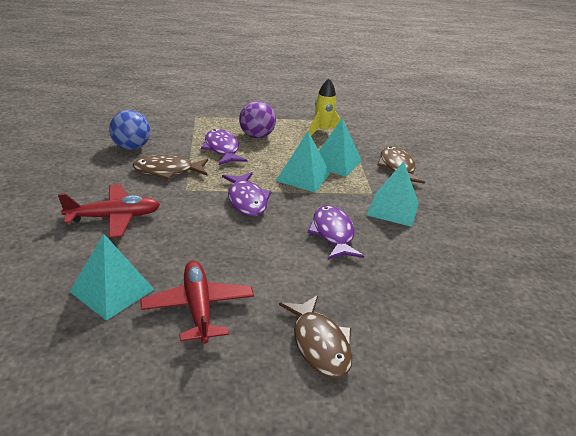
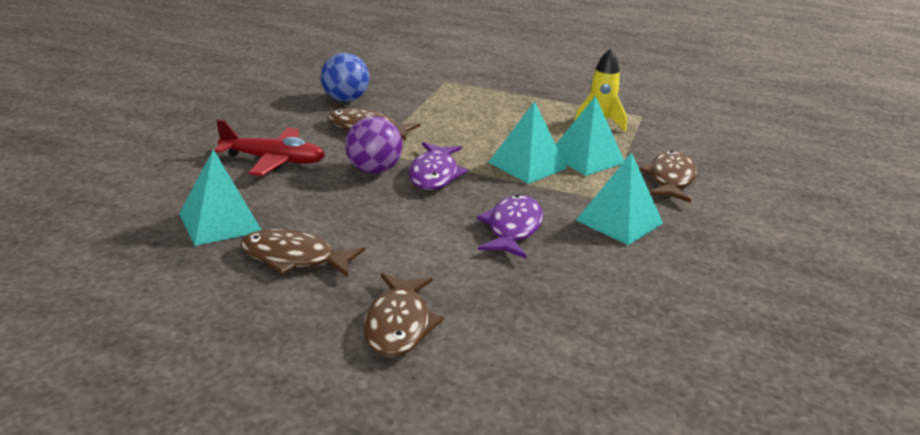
camera: 25 degrees right, 5 degrees down
red plane [140,261,254,344] -> brown fish [240,229,365,277]
purple fish [201,129,248,165] -> none
purple ball [239,101,276,138] -> purple ball moved to [345,116,403,174]

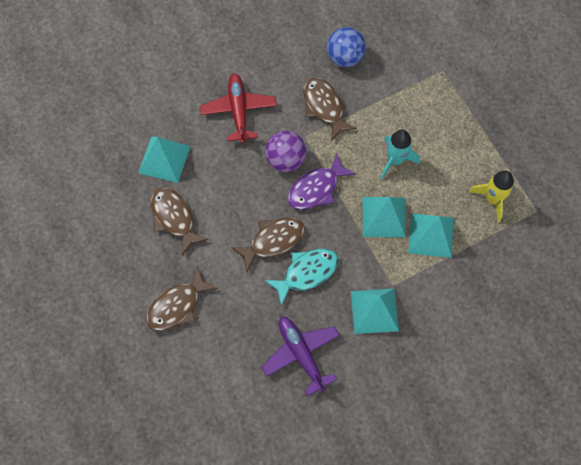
camera: 45 degrees right, 40 degrees up
red plane [214,119,325,176] -> red plane turned 150 degrees counterclockwise [200,73,277,143]
purple fish [477,195,543,259] -> turquoise fish [264,249,338,306]
brown fish [639,151,697,203] -> brown fish moved to [231,217,305,272]
none -> purple plane [261,317,340,396]
none -> turquoise rocket [381,130,420,179]

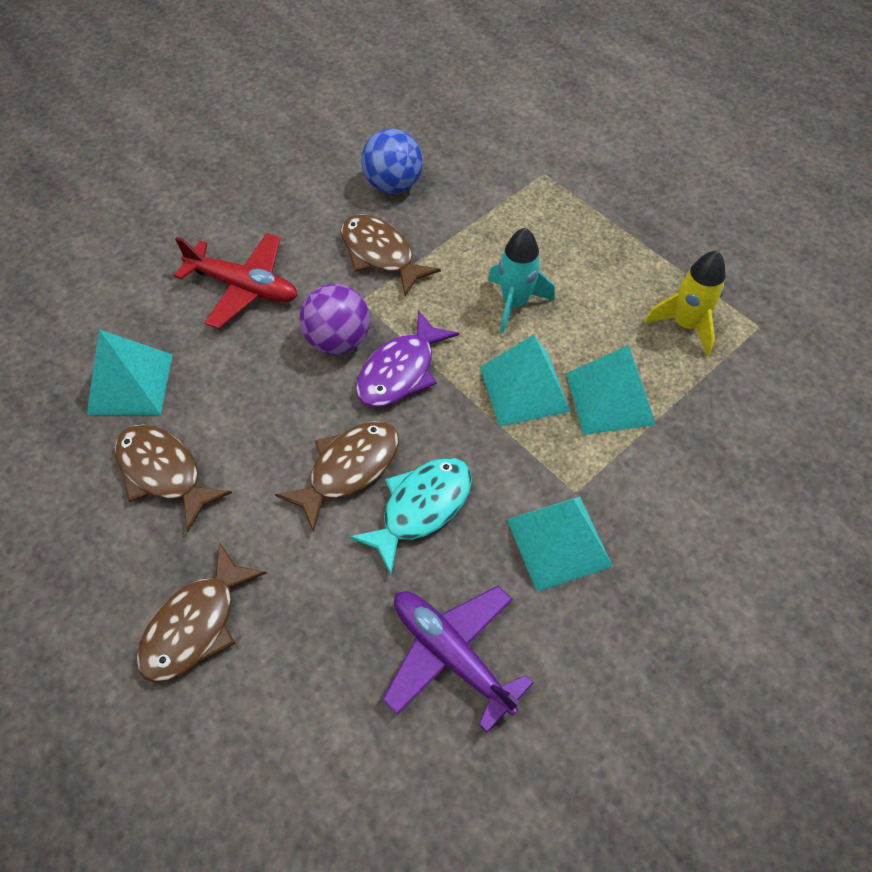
camera: 15 degrees left, 10 degrees down
red plane [200,73,277,143] -> red plane turned 135 degrees clockwise [174,233,298,329]

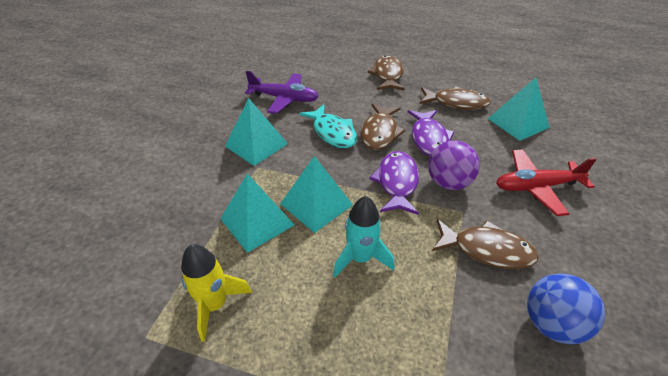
camera: 150 degrees right, 15 degrees down
turquoise fish [349,458,472,575] -> turquoise fish turned 45 degrees counterclockwise [299,104,357,148]
none -> purple fish [408,110,454,156]

